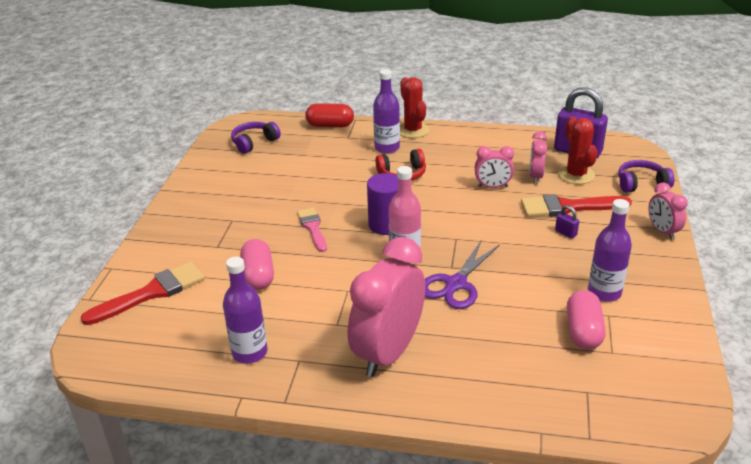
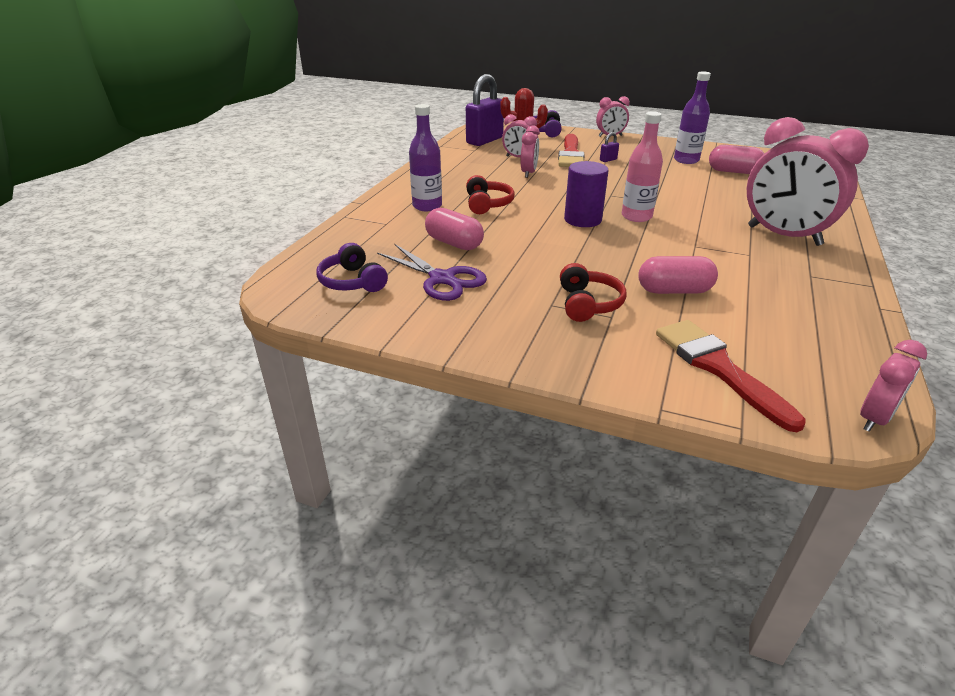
camera: 80 degrees left, 0 degrees up
purple bottle [223,257,267,364] -> none
pink brush [297,208,327,252] -> none
red capsule [305,103,354,127] -> none
red cactus [400,77,429,138] -> none
purple scissors [425,239,500,309] -> purple scissors moved to [377,244,487,301]
none -> pink capsule [425,208,484,250]
none -> red headphones [560,263,627,322]
none -> pink clock [860,340,927,432]

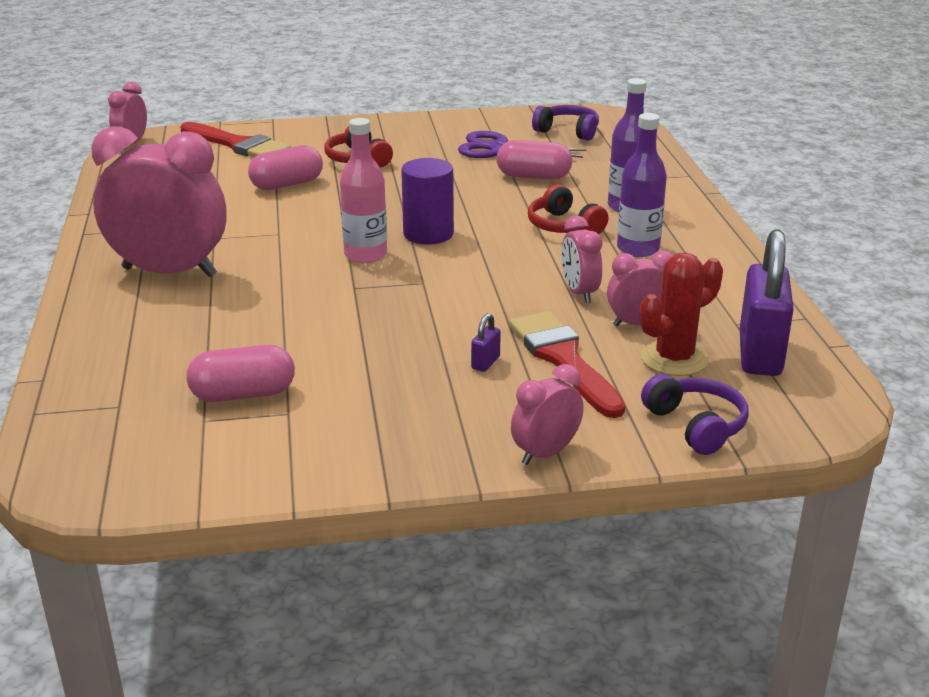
camera: 150 degrees right, 5 degrees down
purple bottle [674,71,711,164] -> purple bottle moved to [617,113,667,257]

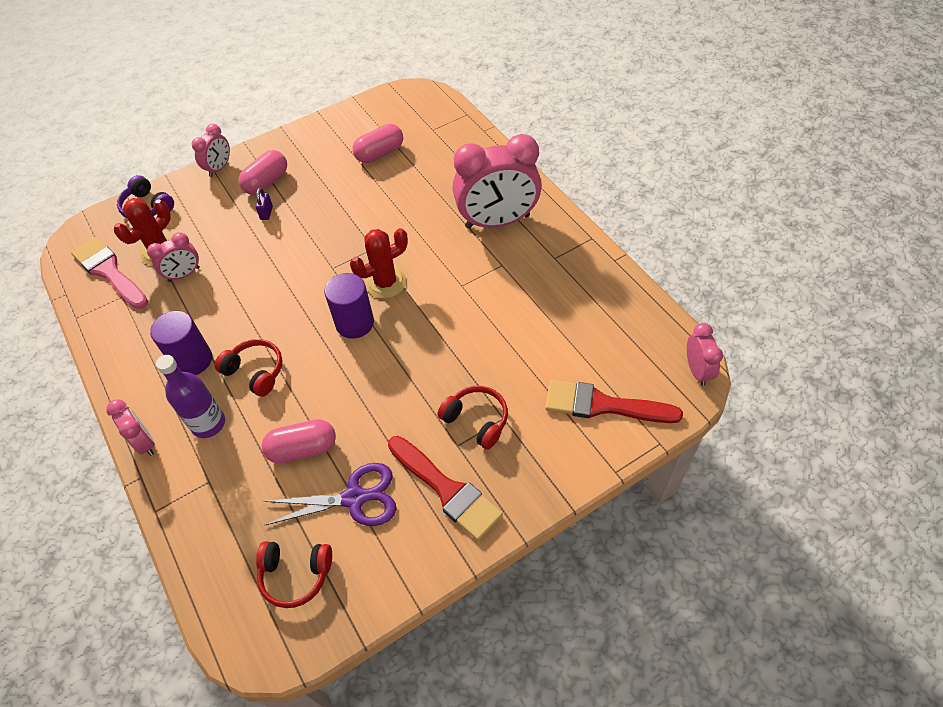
camera: 160 degrees right, 25 degrees up
pink capsule [248,145,323,190] -> pink capsule moved to [239,150,287,195]
pink bottle [340,118,387,263] -> red cactus [350,228,408,299]
red brush [509,311,625,418] -> red brush moved to [388,436,503,541]
purple headphones [532,105,599,141] -> red headphones [256,541,332,608]
pink clock [561,216,602,303] -> pink clock moved to [106,399,155,456]
purple bottle [617,113,667,257] -> purple cylinder [150,311,212,375]
purple padlock [740,229,794,376] -> pink brush [71,237,148,309]

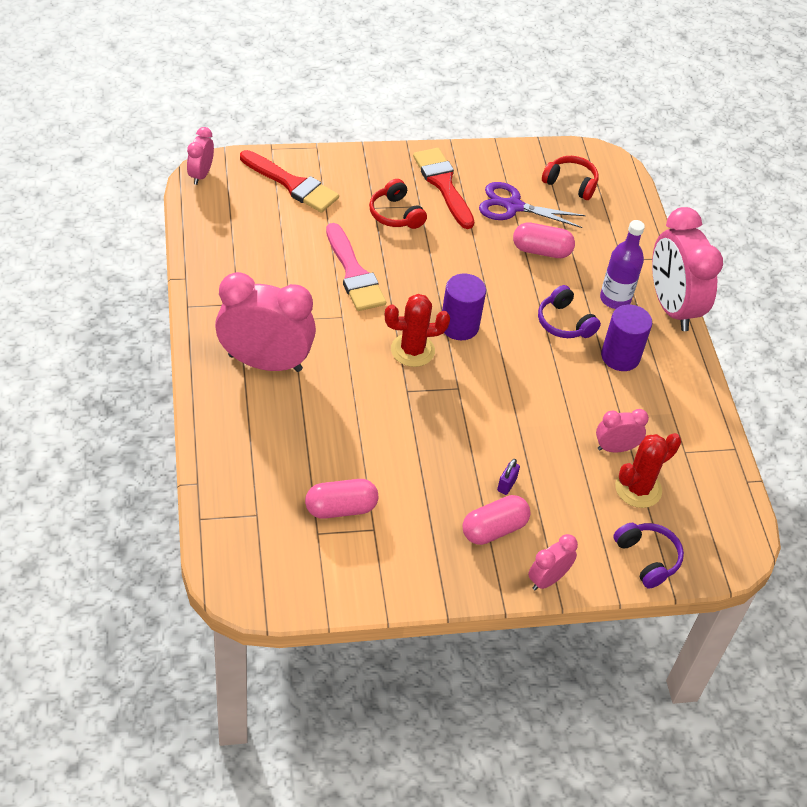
camera: 165 degrees left, 5 degrees down
pink brush [71,237,148,309] -> pink brush moved to [326,223,386,311]
pink clock [106,399,155,456] -> pink clock [652,207,723,331], size x2.04
red headphones [215,339,282,397] -> purple headphones [538,285,601,338]

